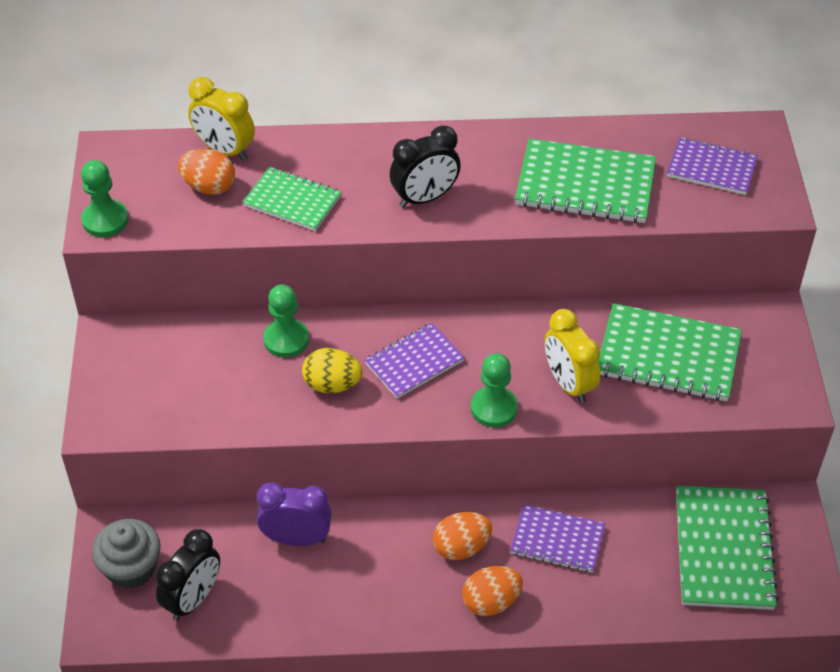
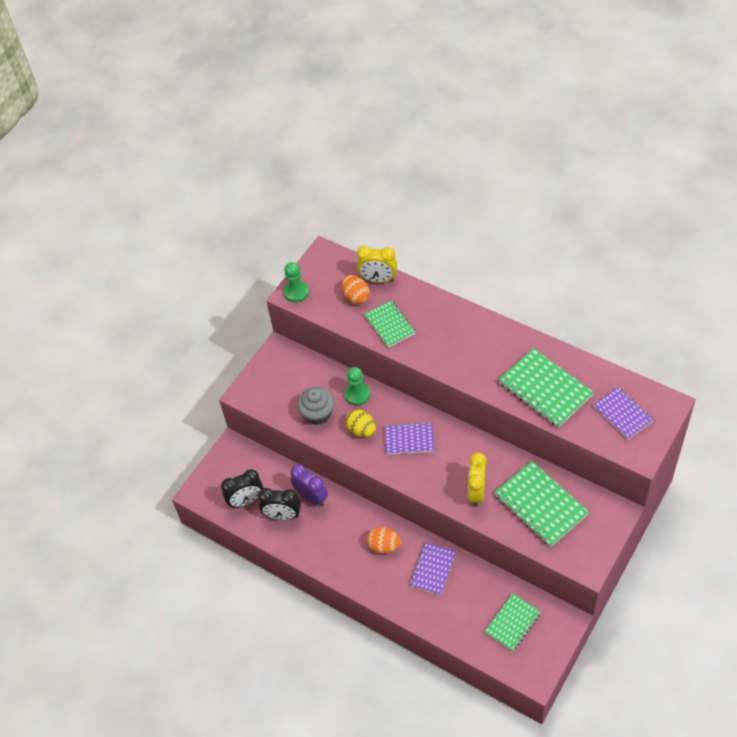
camera: 40 degrees right, 5 degrees up
grey cupcake [92,519,161,589] -> grey cupcake moved to [297,387,334,425]
yellow clock [188,77,255,161] -> yellow clock turned 60 degrees counterclockwise [357,246,397,283]
black clock [390,125,461,208] -> black clock moved to [258,488,301,520]
orange egg [462,566,523,616] -> none
green pawn [471,353,518,427] -> none
purple notebook [510,504,605,573] -> purple notebook turned 60 degrees clockwise [410,542,456,595]
green notebook [676,486,779,610] -> green notebook [484,593,541,651], size x0.63

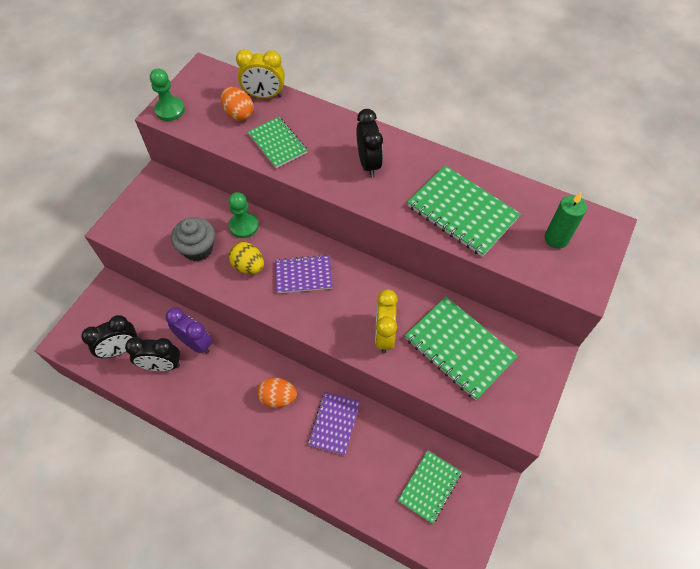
camera: 10 degrees left, 5 degrees up
purple notebook [593,387,654,439] -> green candle [545,192,587,249]
none -> black clock [356,109,383,177]

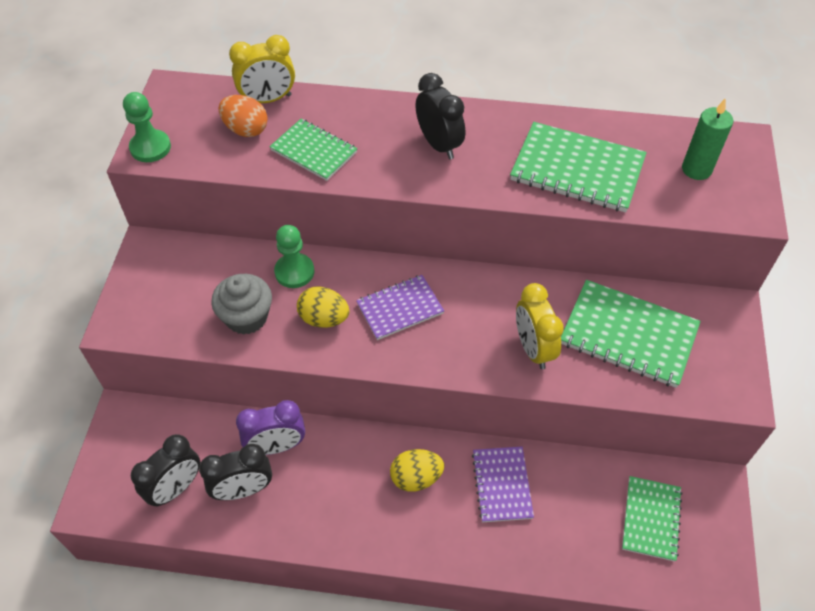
camera: 20 degrees left, 5 degrees down
purple clock [166,307,212,353] -> purple clock turned 150 degrees clockwise [236,400,305,455]
orange egg [257,377,297,408] -> yellow egg [390,449,444,492]

